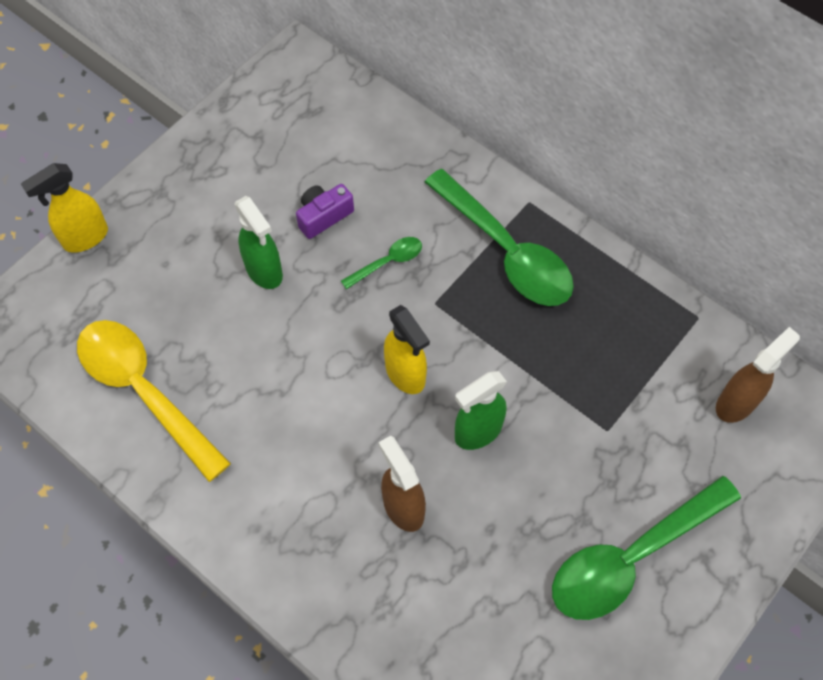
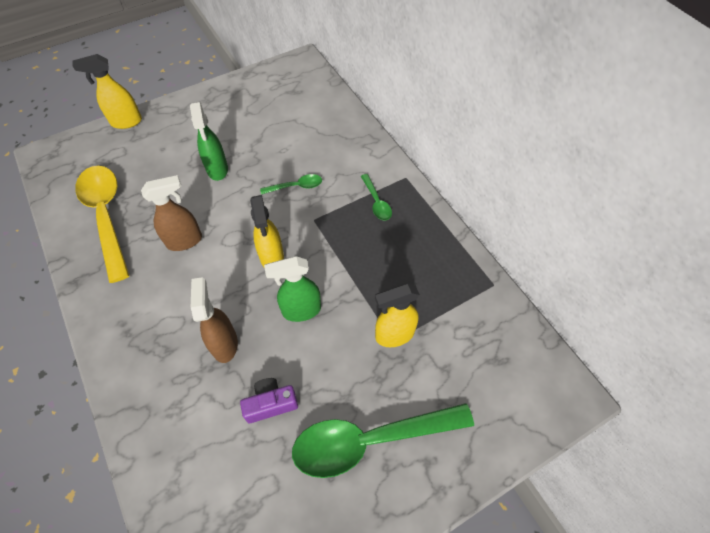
camera: 20 degrees right, 5 degrees down
purple camera [296,184,354,239] -> purple camera moved to [240,378,298,423]
green spoon [425,169,574,306] -> green spoon [361,174,392,221], size x0.45
brown spray bottle [716,327,800,423] -> brown spray bottle moved to [141,175,202,251]
none -> yellow spray bottle [375,283,420,347]

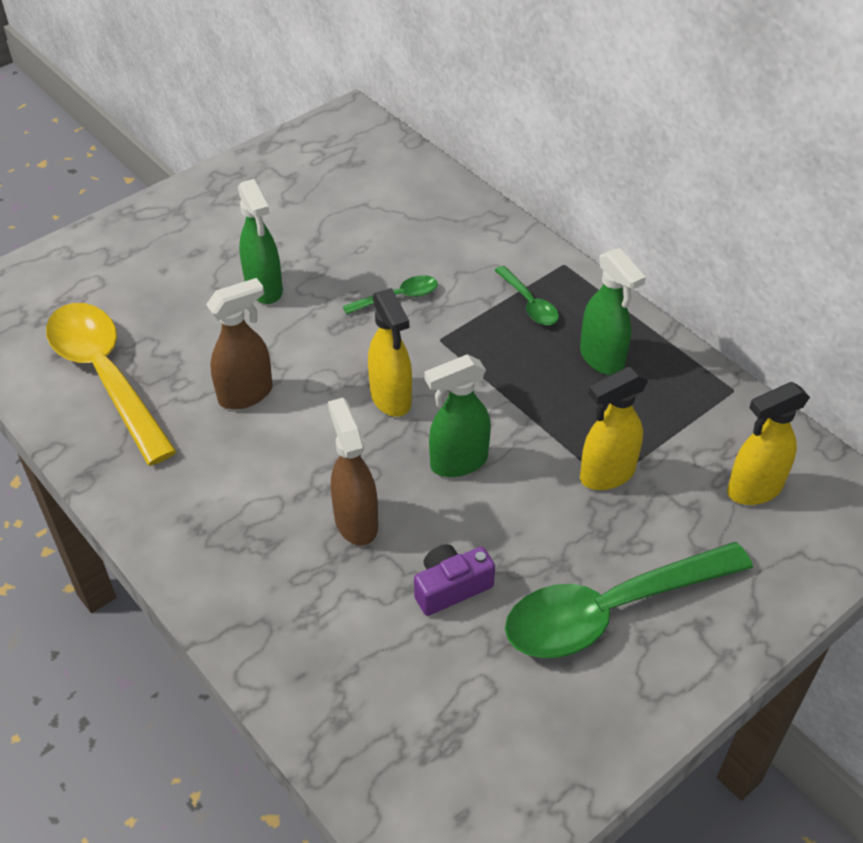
camera: 10 degrees left, 10 degrees down
yellow spray bottle [72,54,142,129] -> yellow spray bottle moved to [727,382,810,505]
none -> green spray bottle [580,248,646,375]

